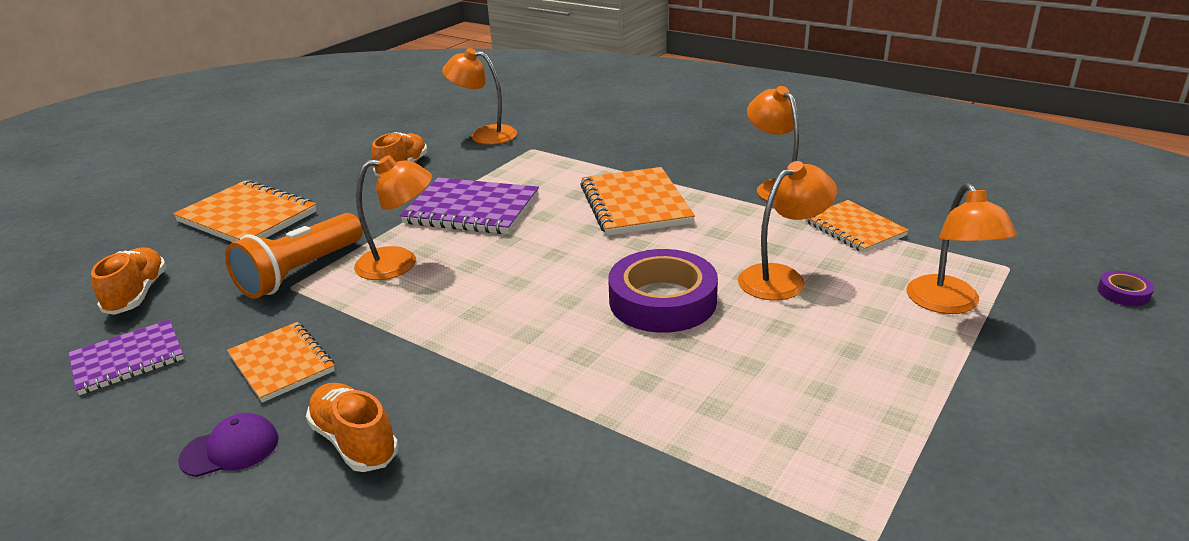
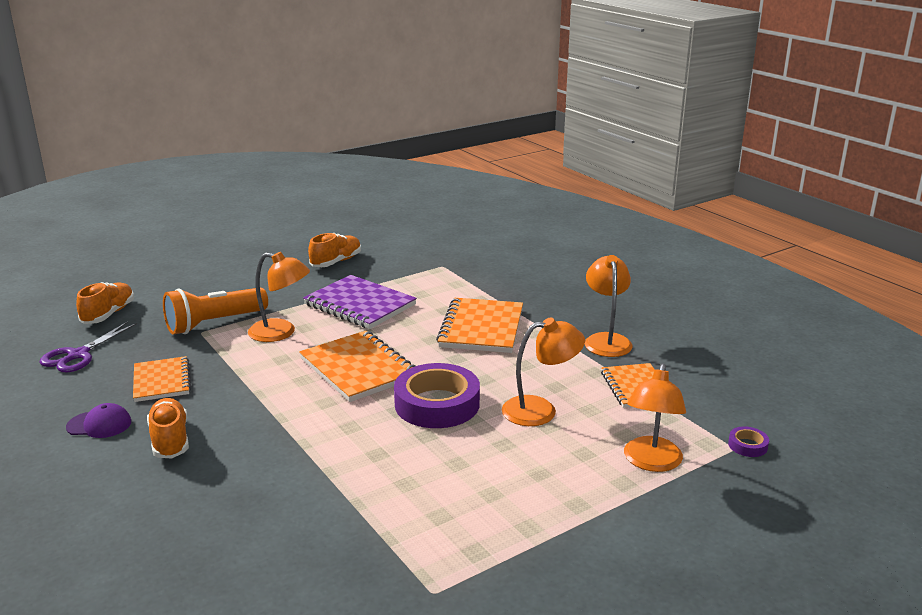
camera: 20 degrees right, 5 degrees down
purple notebook [69,320,184,395] -> purple scissors [39,321,137,372]
orange notebook [173,180,317,242] -> orange notebook moved to [299,331,416,402]
orange lamp [442,48,517,144] -> none
purple tape [1098,271,1154,306] -> purple tape moved to [728,426,769,457]

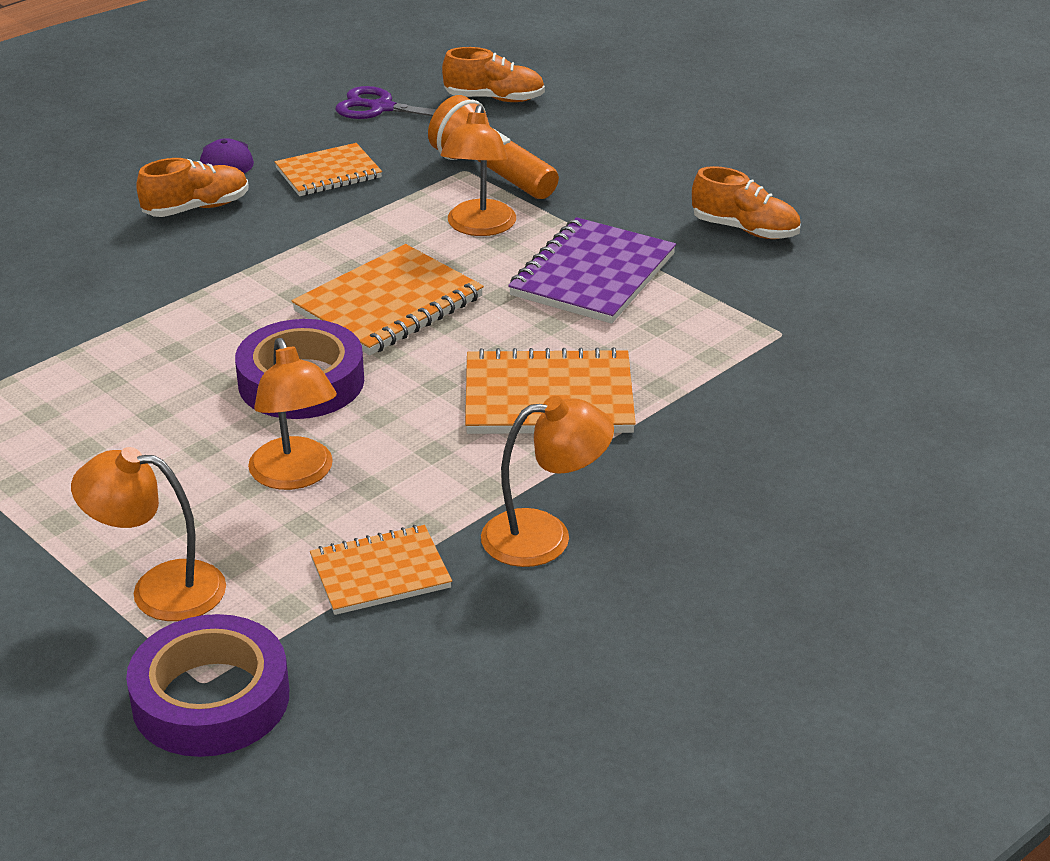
camera: 80 degrees right, 10 degrees up
purple tape [728,426,769,457] -> purple tape [126,614,289,757], size x2.40

